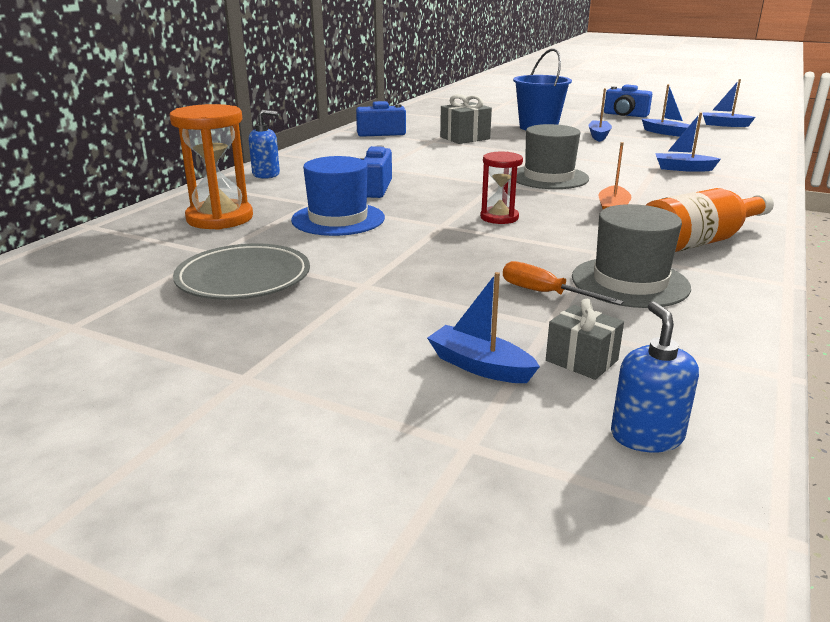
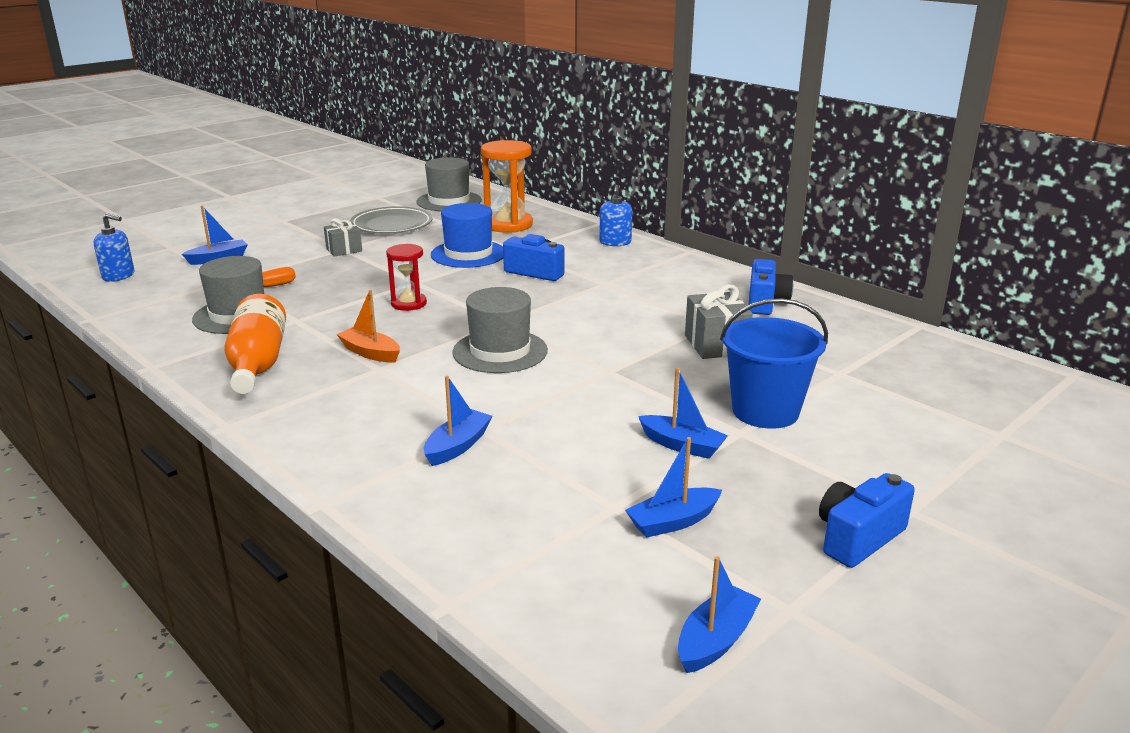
camera: 110 degrees right, 0 degrees up
grey gift [546,299,624,380] -> grey gift moved to [324,218,362,257]
none -> grey hat [417,157,482,211]

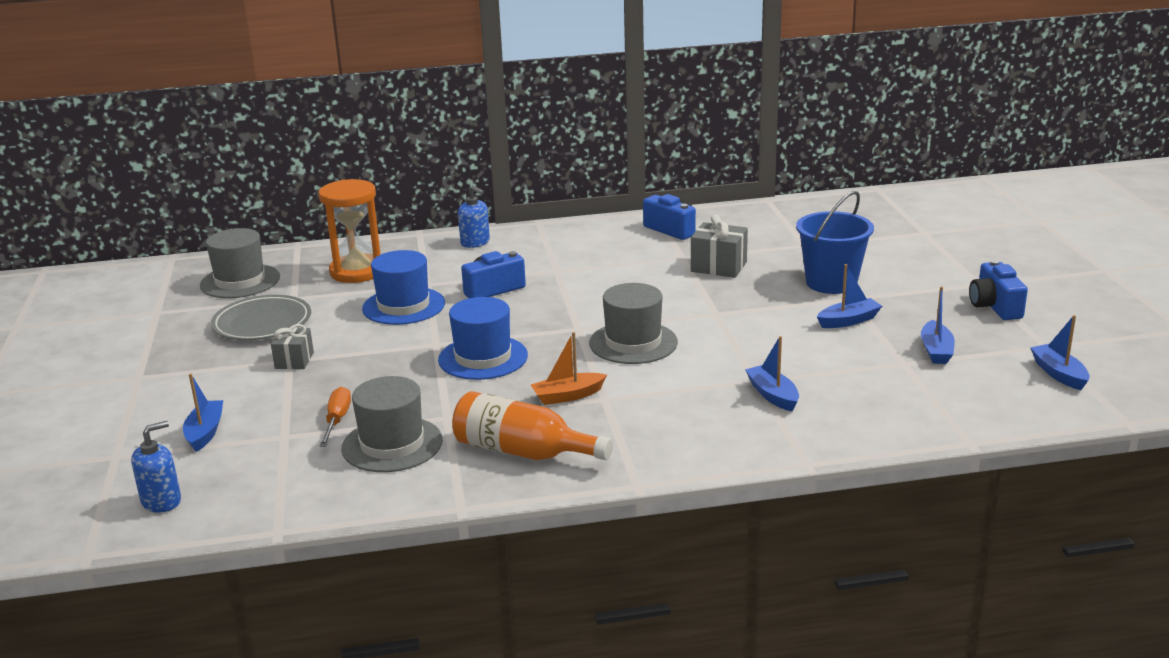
camera: 55 degrees left, 0 degrees up
red hourglass [386,244,427,311] -> blue hat [438,297,528,380]

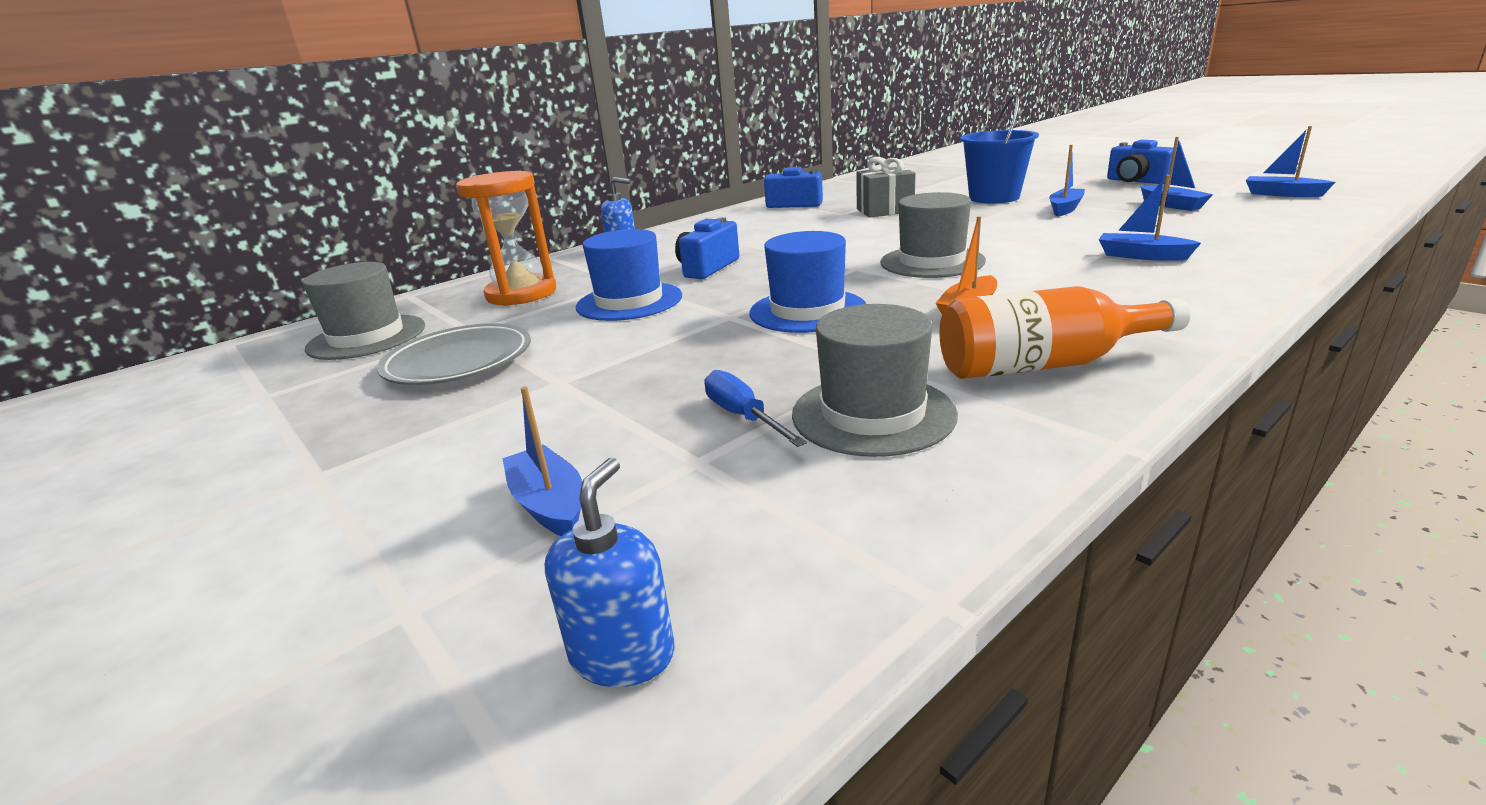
camera: 30 degrees left, 0 degrees up
grey gift [271,324,314,369] -> none
orange screwdriver [320,387,351,447] -> blue screwdriver [704,370,807,447]

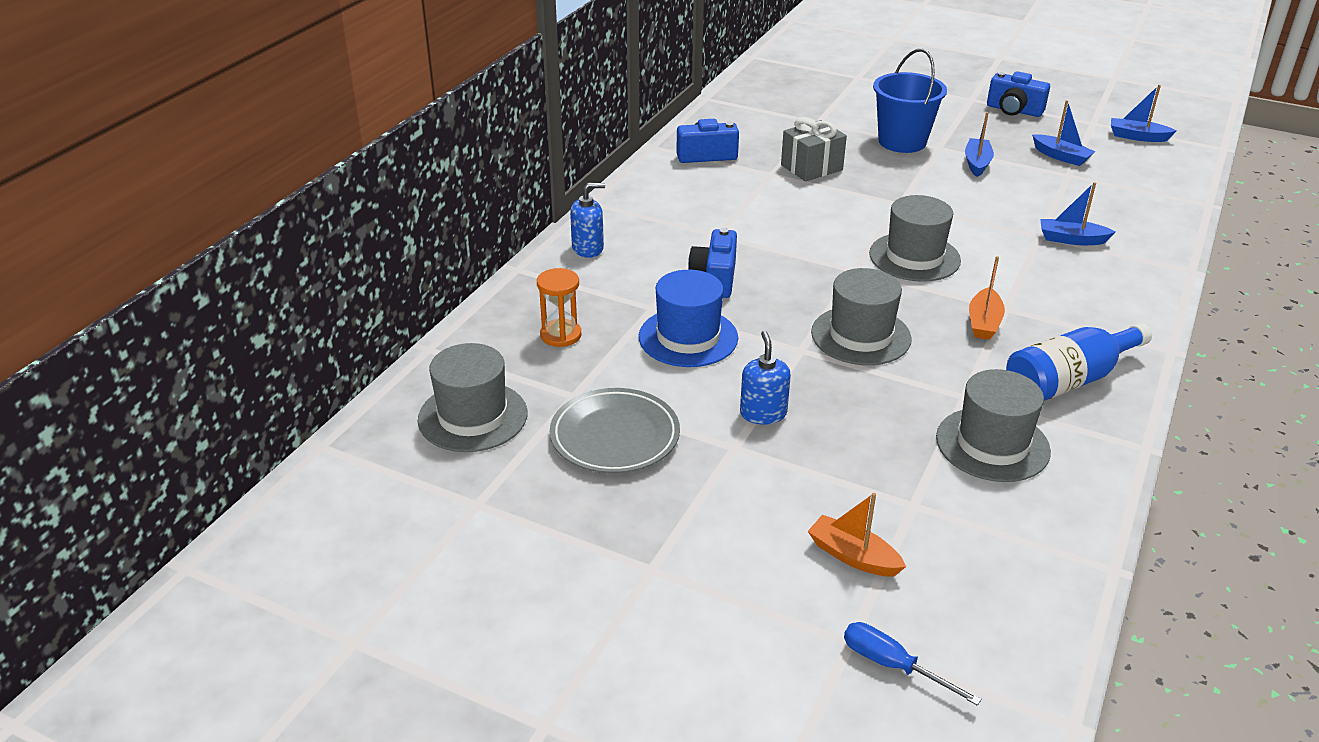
camera: 25 degrees left, 10 degrees up
orange hourglass [456,171,556,306] -> orange hourglass [537,268,581,347], size x0.59
blue boat [502,386,582,536] -> orange boat [808,493,906,577]
blue soap dispenser [545,458,675,687] -> blue soap dispenser moved to [740,331,791,424]
blue screwdriver [704,370,807,447] -> blue screwdriver moved to [844,622,981,706]
blue hat [749,231,866,333] -> grey hat [811,268,912,365]
orange bottle [939,286,1191,379] -> blue bottle [1006,323,1152,401]

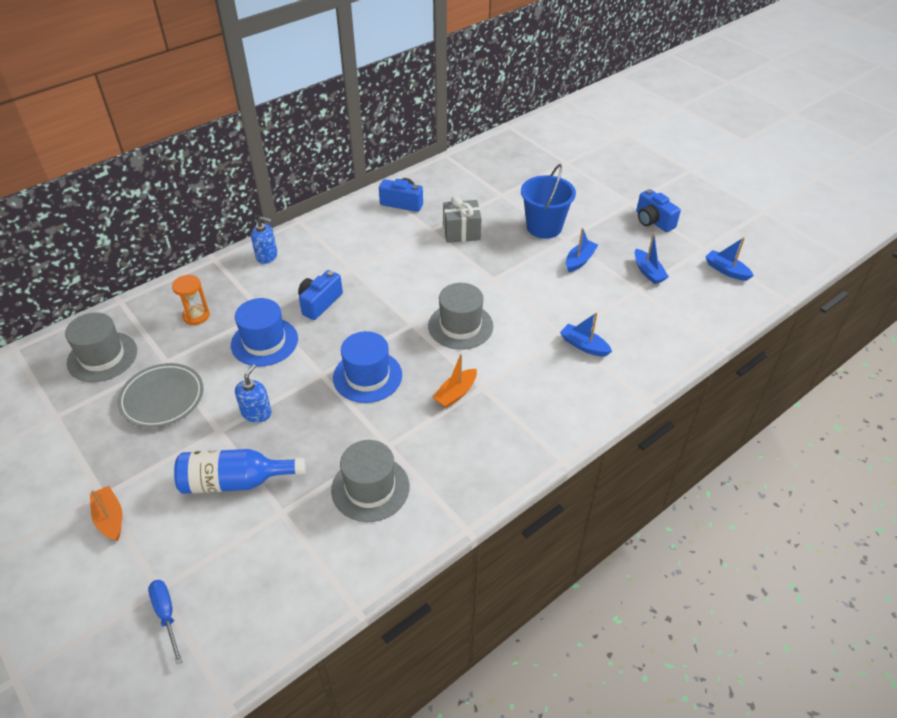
camera: 25 degrees right, 10 degrees up
orange boat [808,493,906,577] -> orange boat moved to [90,486,123,541]
grey hat [811,268,912,365] -> blue hat [333,331,402,403]
blue bottle [1006,323,1152,401] -> blue bottle moved to [174,449,306,494]

